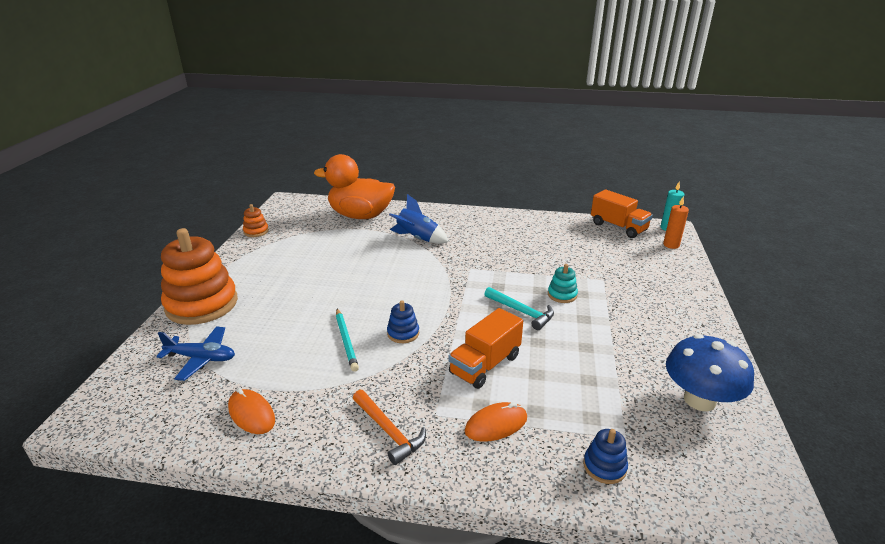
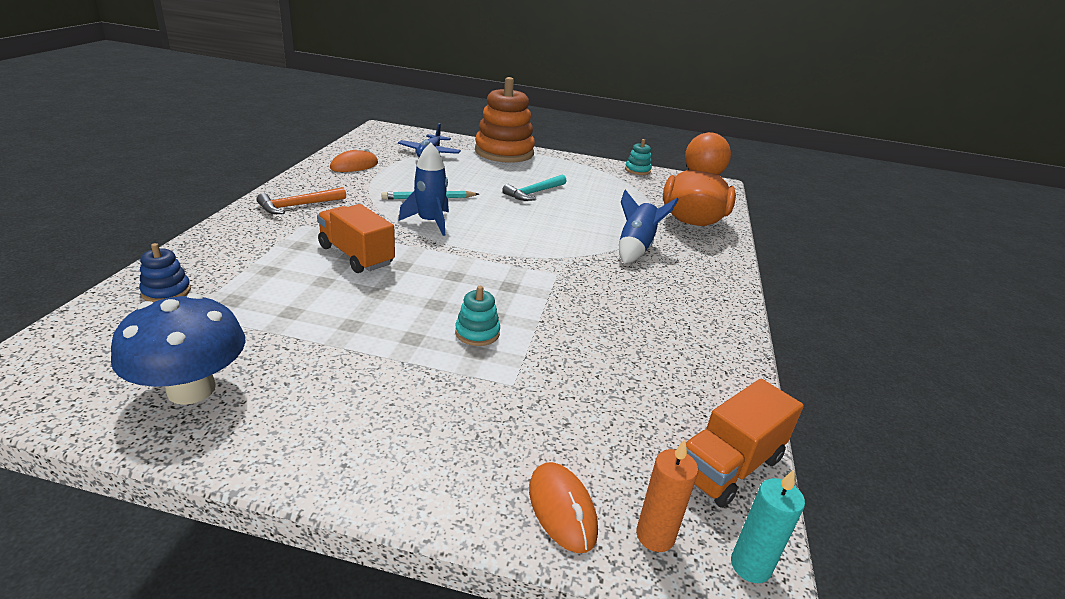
camera: 90 degrees right, 0 degrees up
orange stacking toy [243,204,269,237] -> turquoise stacking toy [625,139,652,175]
blue stacking toy [387,300,419,343] -> blue rocket [398,142,449,236]
orange mouse [465,402,527,442] -> orange mouse moved to [529,462,598,553]
turquoise hammer [484,287,554,330] -> turquoise hammer moved to [502,175,566,201]

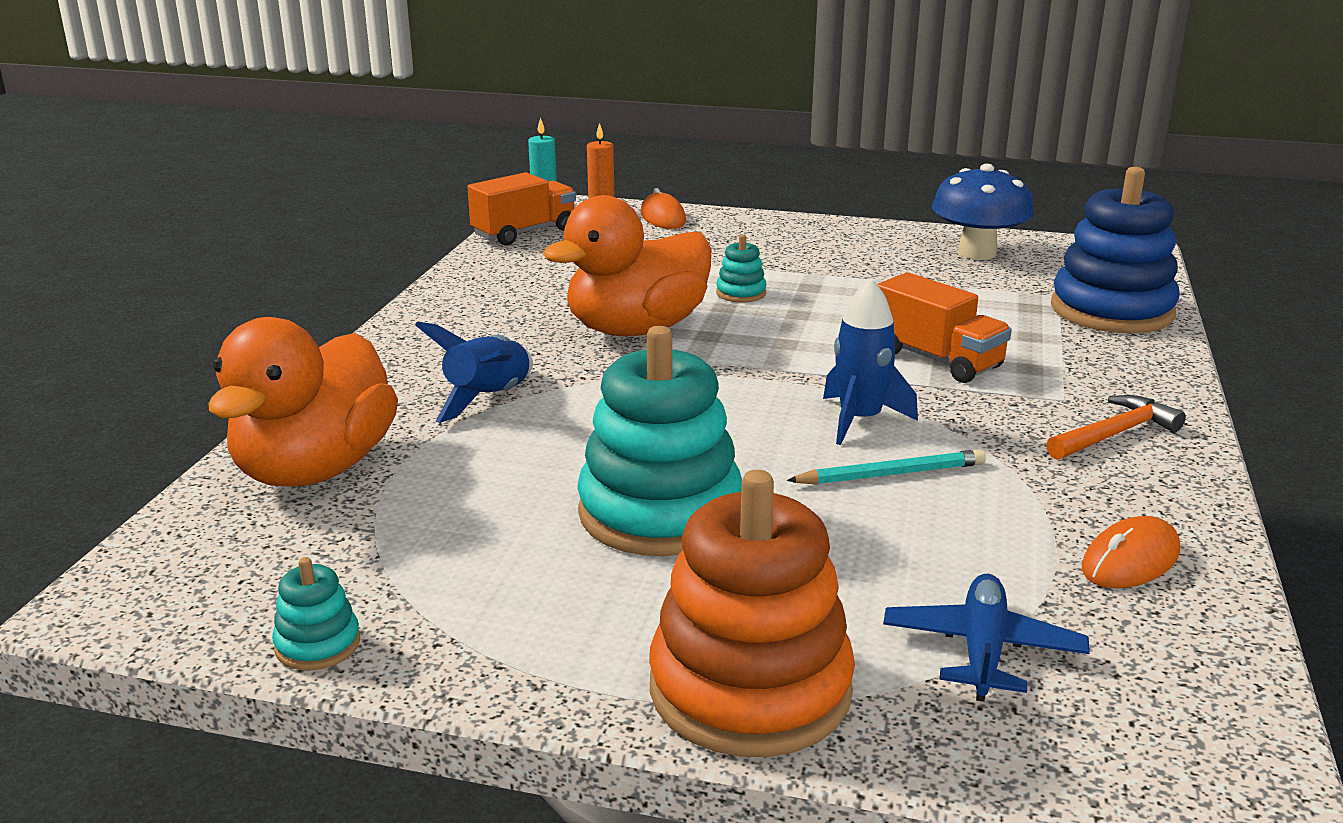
camera: 175 degrees left, 5 degrees down
blue stacking toy [139,243,191,302] -> blue stacking toy [1051,167,1180,333], size x2.30
turquoise hammer [502,175,566,201] -> turquoise stacking toy [577,326,742,556]
none -> orange duck [543,195,711,336]

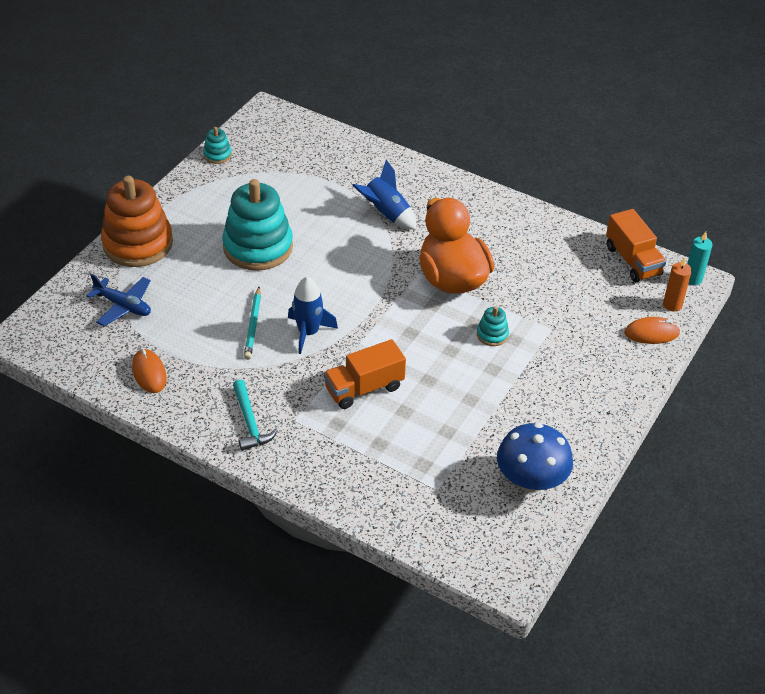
camera: 105 degrees right, 20 degrees up
orange duck [209,317,398,487] -> none
orange hammer [1046,395,1186,460] -> turquoise hammer [233,380,278,451]
blue stacking toy [1051,167,1180,333] -> none

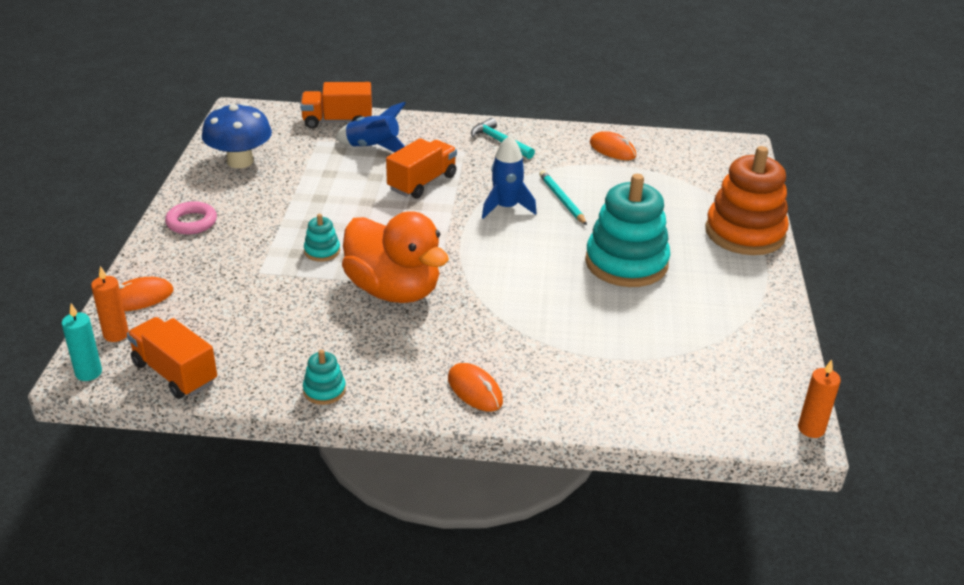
camera: 155 degrees right, 10 degrees down
blue plane [86,274,151,326] -> none
turquoise stacking toy [203,127,232,164] -> turquoise stacking toy moved to [303,350,346,405]
blue rocket [352,160,417,230] -> blue rocket moved to [335,102,406,153]
none -> pink ring [165,201,217,234]
none -> orange truck [300,82,372,129]
none -> orange mouse [448,363,503,411]
none -> orange candle [798,360,841,438]

